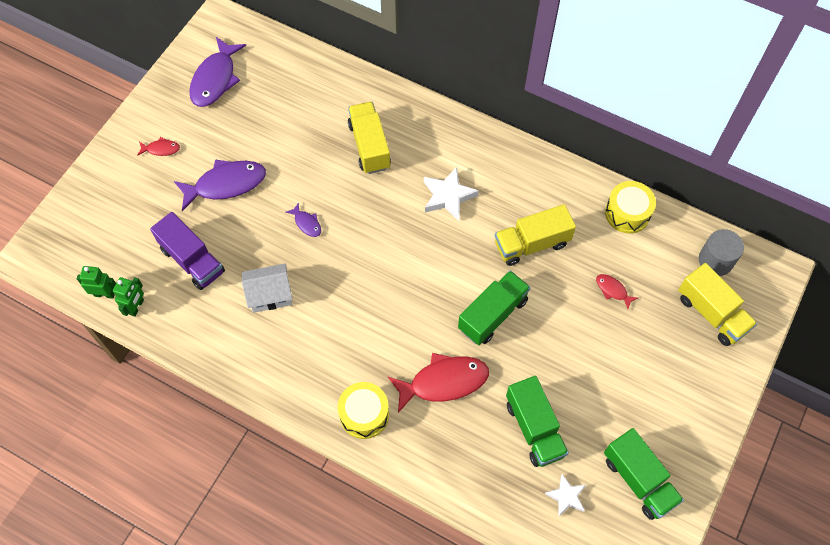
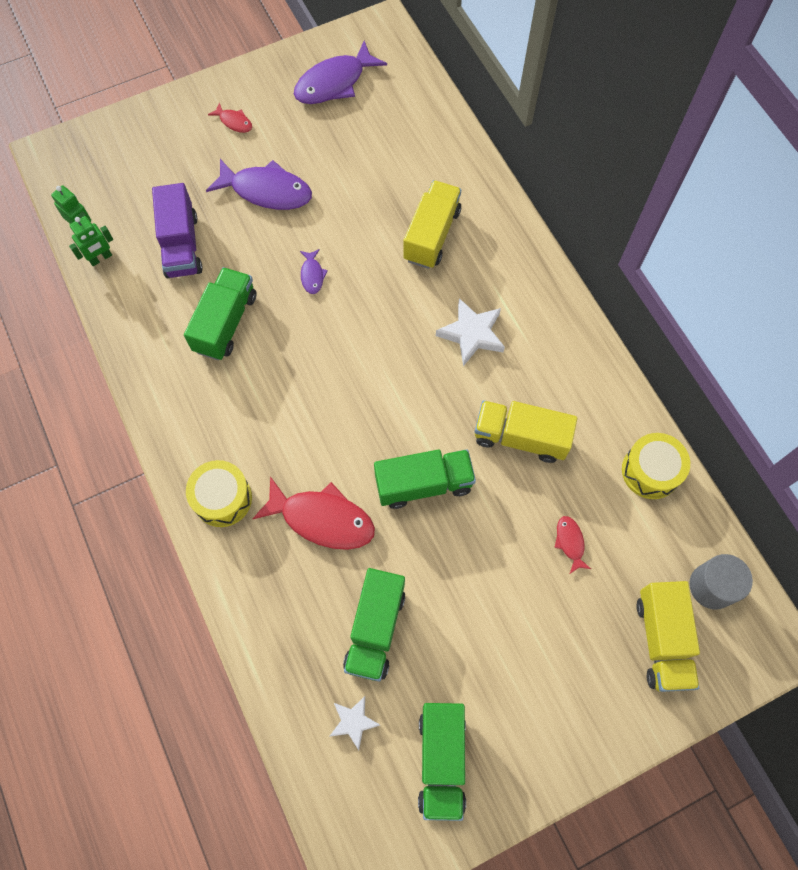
camera: 35 degrees right, 5 degrees up
white house [242,263,293,313] -> green truck [184,267,256,360]

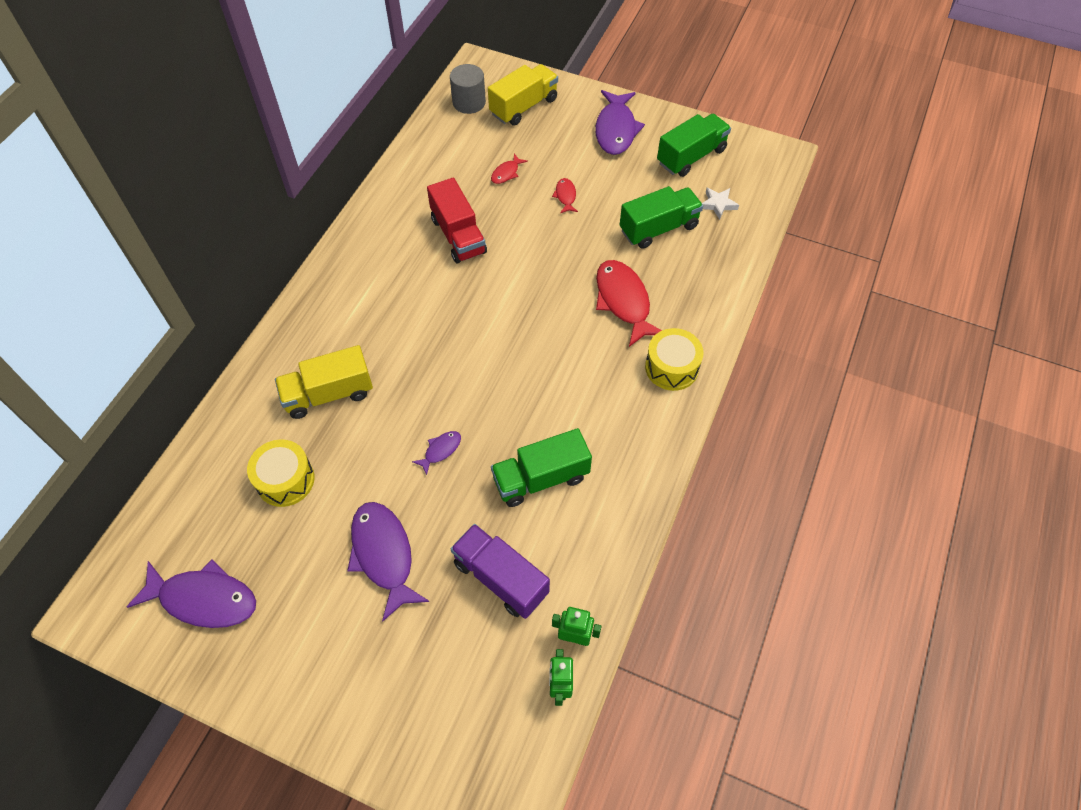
camera: 130 degrees left, 10 degrees down
purple truck [152,183,203,278] -> purple truck turned 90 degrees counterclockwise [451,524,550,619]
red fish [208,103,252,133] -> red fish moved to [552,178,578,213]
green truck [374,449,476,509] -> none
white star [436,298,505,366] -> none
yellow truck [475,400,577,463] -> red truck [427,178,487,263]
yellow drum [622,433,690,499] -> yellow drum moved to [247,440,315,507]
none -> purple fish [595,90,645,155]

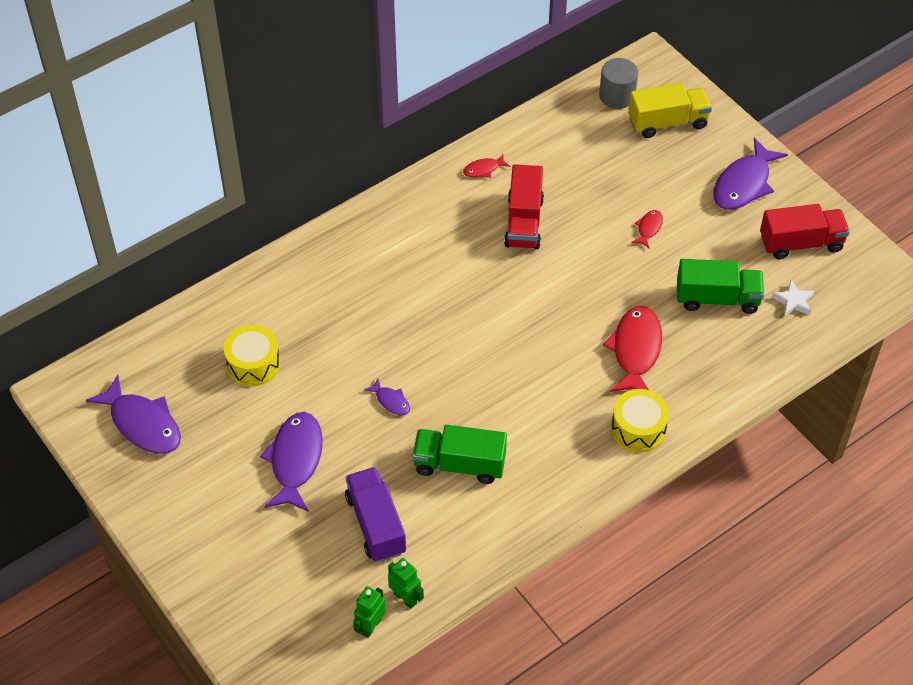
camera: 30 degrees right, 5 degrees down
yellow truck [275,345,373,419] -> none
purple fish [412,431,461,475] -> purple fish turned 60 degrees clockwise [364,378,410,415]
red fish [491,154,528,184] -> red fish moved to [463,154,511,178]
green truck [657,114,731,177] -> red truck [760,204,850,259]

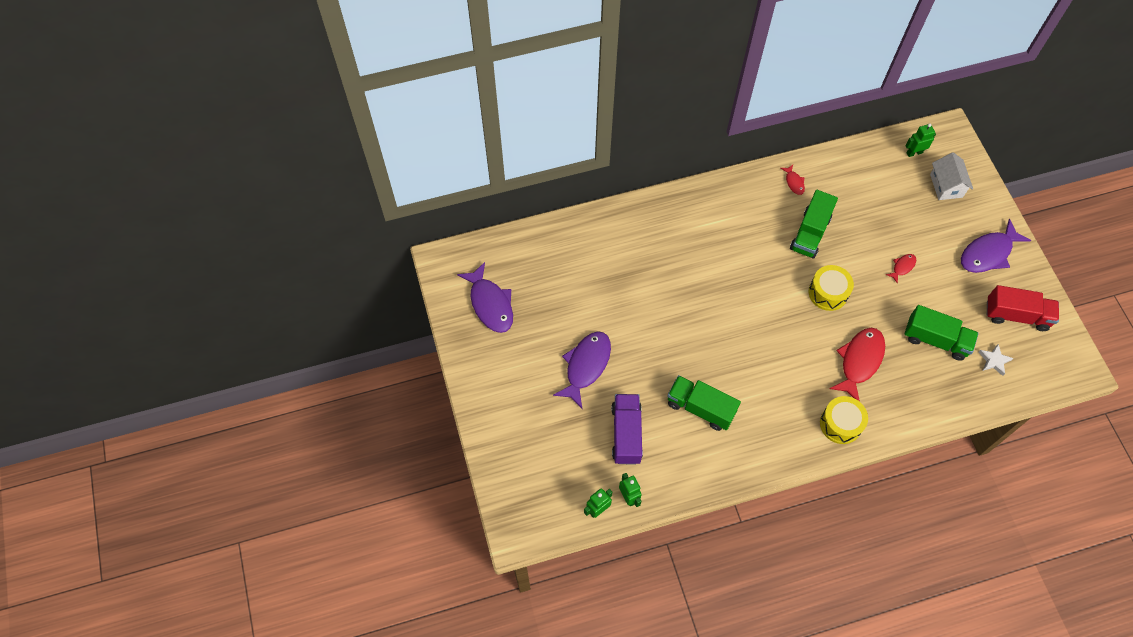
camera: 20 degrees right, 10 degrees up
yellow drum [224,325,280,386] -> yellow drum moved to [809,265,854,311]
purple fish [364,378,410,415] -> none
red fish [463,154,511,178] -> red fish turned 105 degrees counterclockwise [781,165,805,195]
red truck [504,164,544,249] -> green truck [790,190,838,258]
grey cylinder [599,58,638,109] -> green robot [905,123,936,157]
yellow truck [628,83,712,138] -> white house [930,152,973,200]

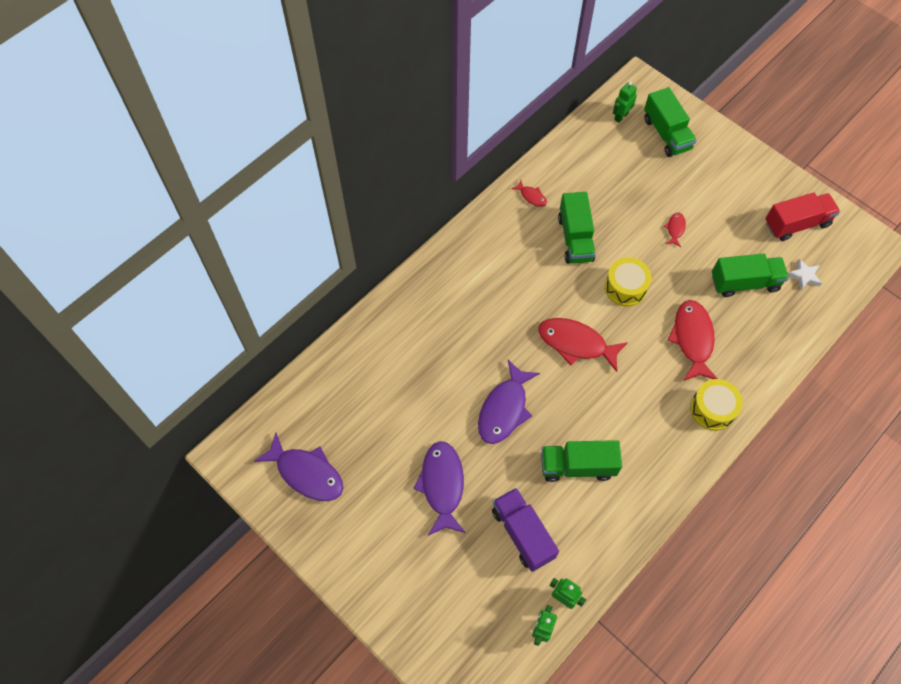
camera: 30 degrees left, 0 degrees up
white house [930,152,973,200] -> green truck [644,87,697,157]
purple fish [961,219,1031,273] -> purple fish moved to [478,360,540,444]
none -> red fish [538,318,628,372]

